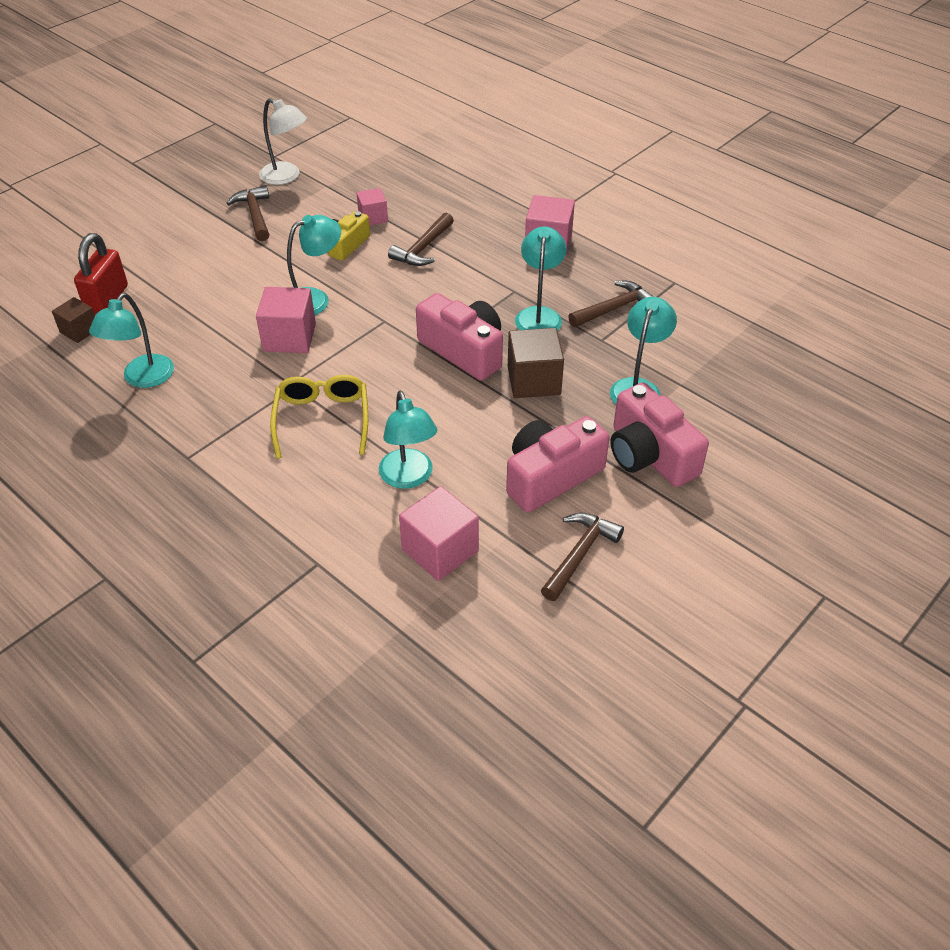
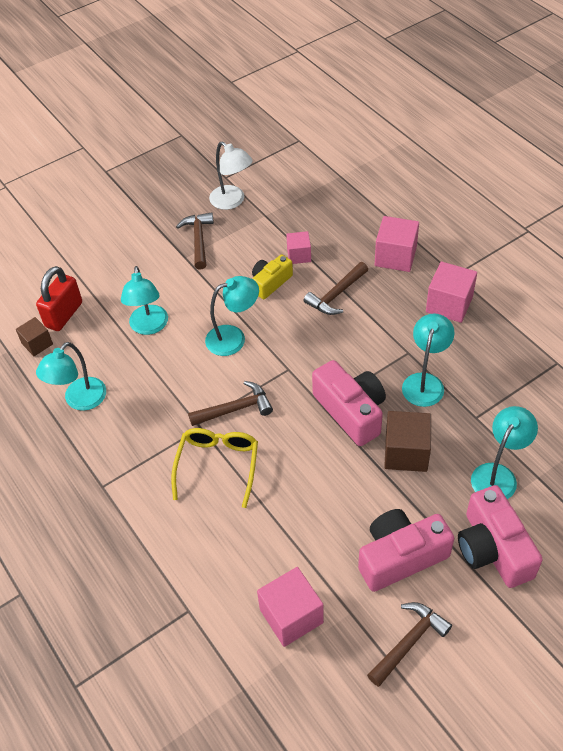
camera: 15 degrees right, 5 degrees up
pink cube [256,287,316,353] -> pink cube moved to [375,216,419,272]
turquoise lamp [379,391,437,489] -> turquoise lamp moved to [121,266,168,335]
brown hammer [568,281,654,327] -> brown hammer moved to [188,381,273,426]

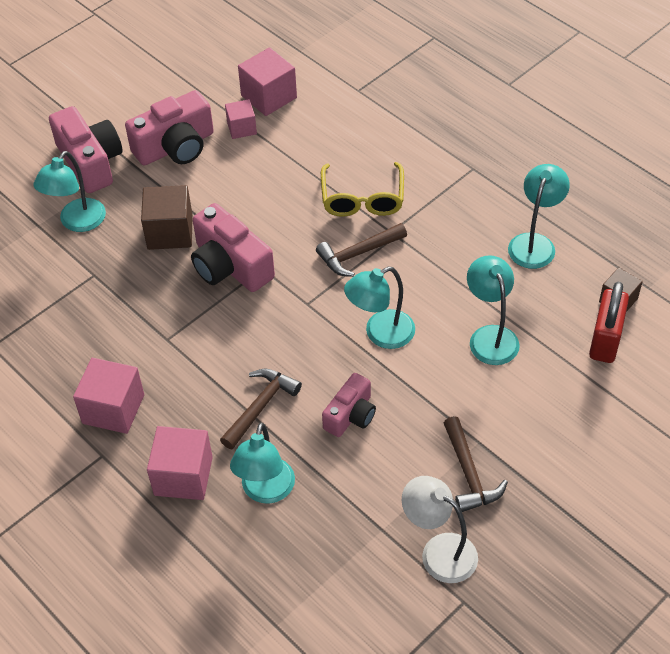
camera: 170 degrees right, 0 degrees up
yellow camera [252,255,293,299] -> pink camera [322,373,376,437]
pink cube [286,231,311,264] -> pink cube moved to [225,99,257,139]
brown hammer [367,602,452,687] -> none
turquoise lamp [402,314,455,407] -> turquoise lamp moved to [230,423,295,503]

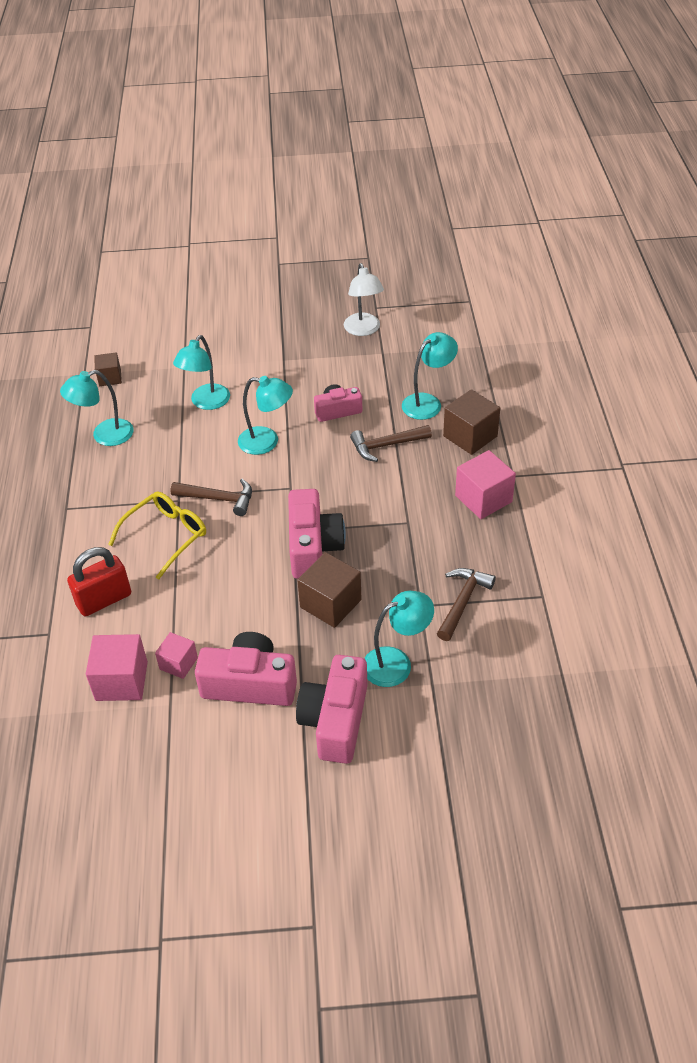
camera: 140 degrees left, 5 degrees down
pink cube [147,426,213,500] -> brown cube [443,389,500,455]
brown hammer [444,416,508,512] -> brown hammer moved to [437,568,496,641]
red padlock [589,282,629,363] -> red padlock moved to [67,547,131,616]

